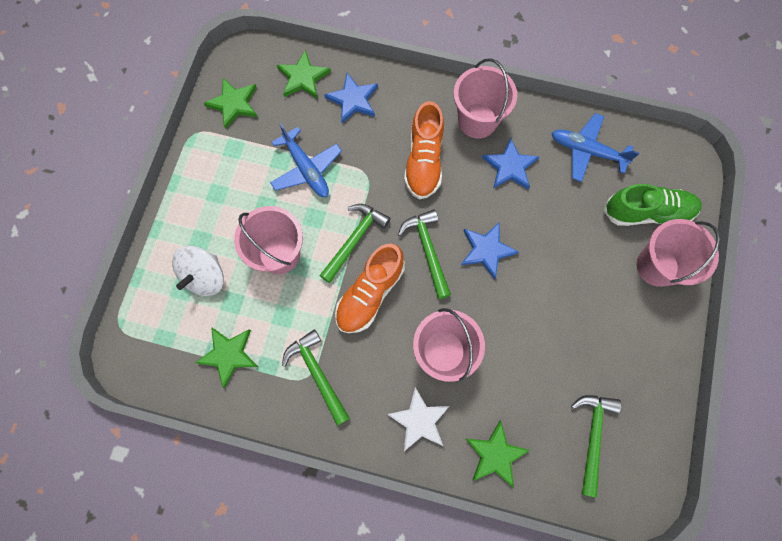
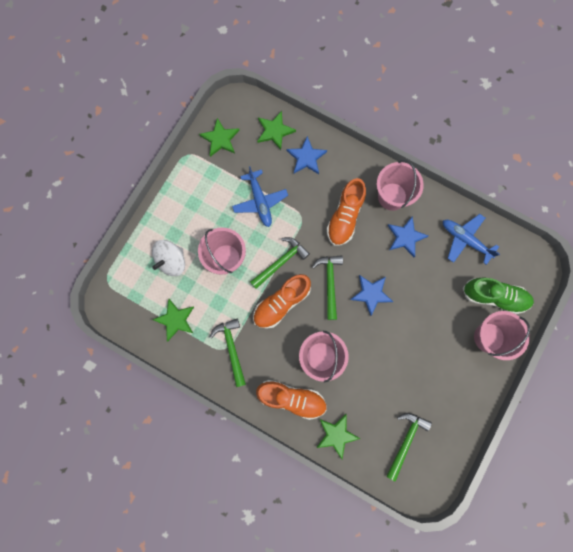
camera: 15 degrees right, 5 degrees up
white star [387,387,449,451] -> orange shoe [256,380,327,420]

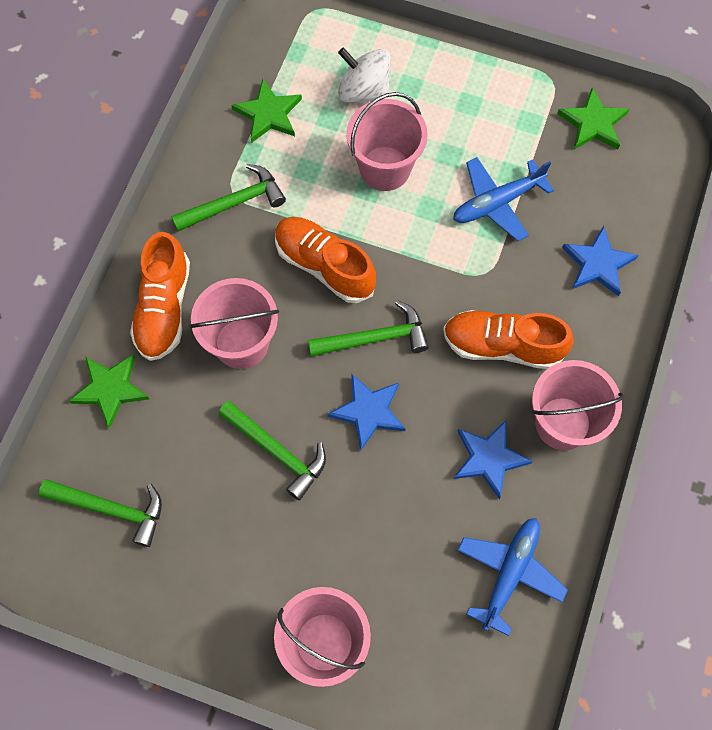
camera: 80 degrees right, 10 degrees down
green hammer [250,237,310,289] -> green hammer moved to [218,401,326,501]
green star [257,111,296,150] -> none
green shoe [463,277,534,314] -> none

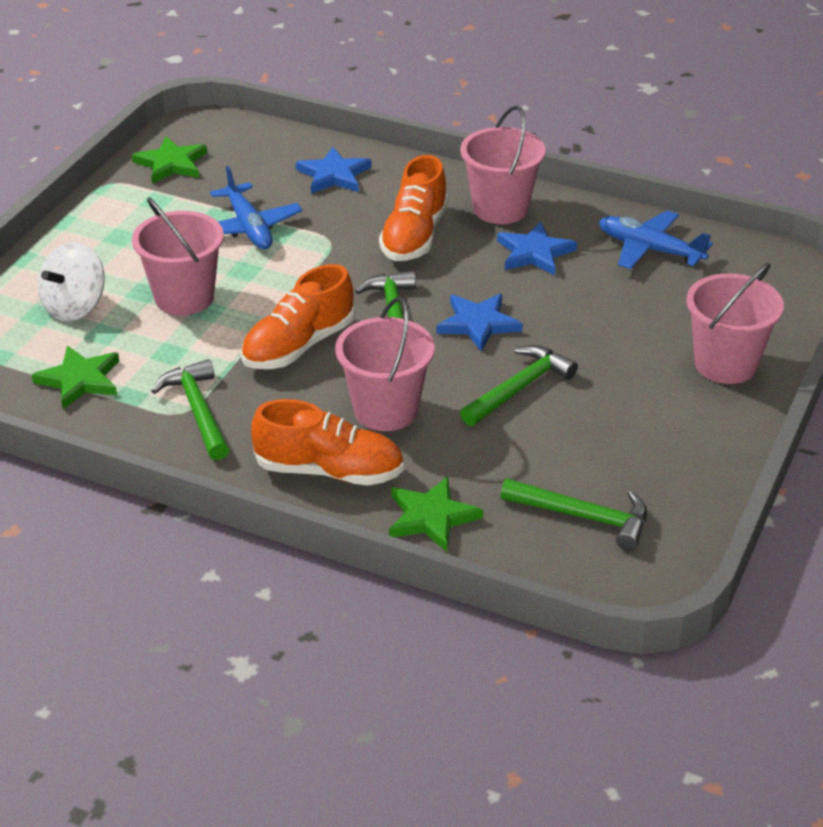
camera: 85 degrees left, 30 degrees down
green hammer [39,479,162,547] -> green hammer turned 90 degrees clockwise [500,478,647,550]

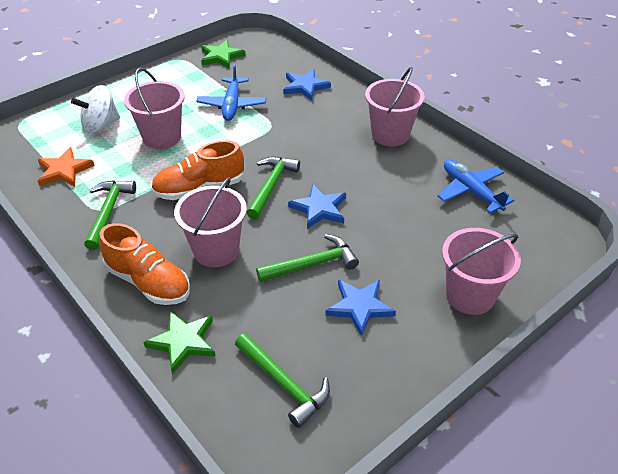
camera: 25 degrees right, 5 degrees up
green star [32,346,119,409] -> orange star [38,147,95,187]
orange shoe [379,155,448,261] -> none
blue star [497,222,577,275] -> blue star moved to [325,279,396,336]

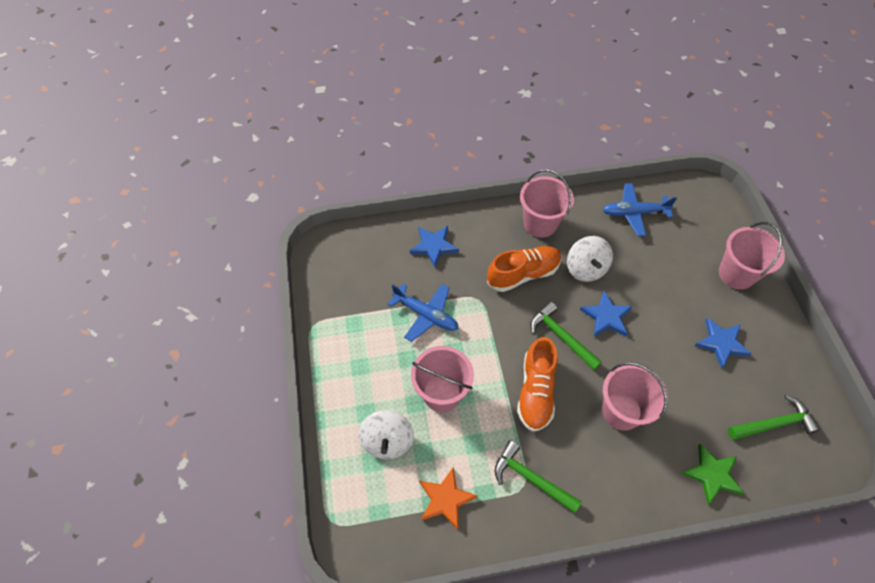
camera: 60 degrees left, 15 degrees up
orange shoe [99,223,190,305] -> orange shoe moved to [487,246,562,292]
green star [201,40,245,68] -> none
green hammer [256,234,359,282] -> none
none -> white spinning top [567,236,613,282]

